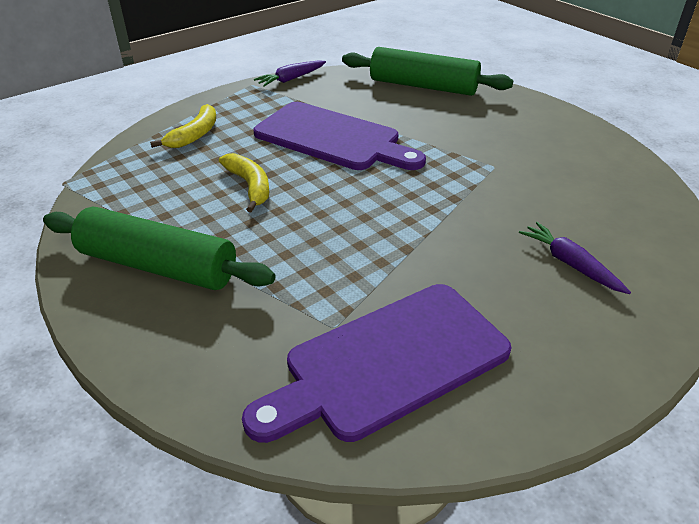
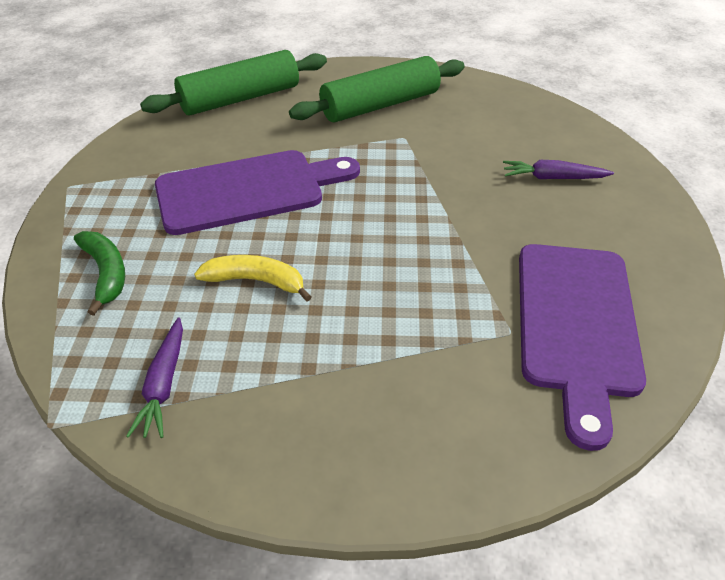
camera: 50 degrees left, 5 degrees up
green rolling pin [43,207,275,290] -> green rolling pin moved to [289,56,465,123]
yellow banana [150,104,216,148] -> green banana [74,231,125,316]
purple carrot [254,60,326,87] -> purple carrot moved to [126,317,183,438]

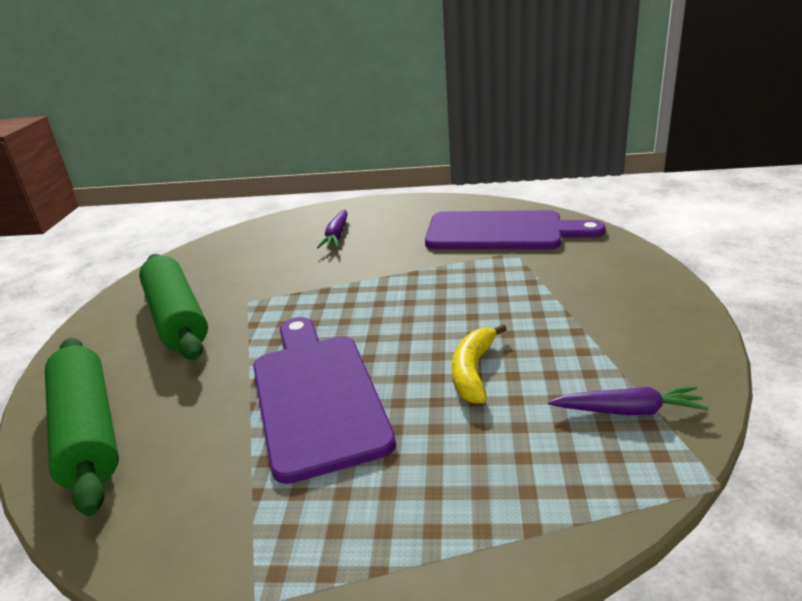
camera: 85 degrees left, 15 degrees down
green banana [74,231,125,316] -> none

